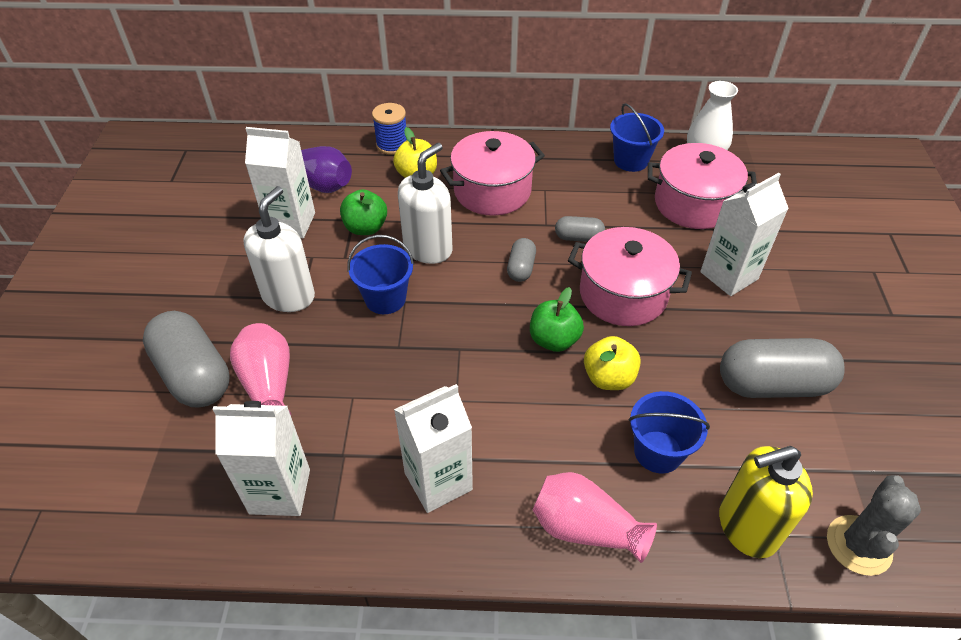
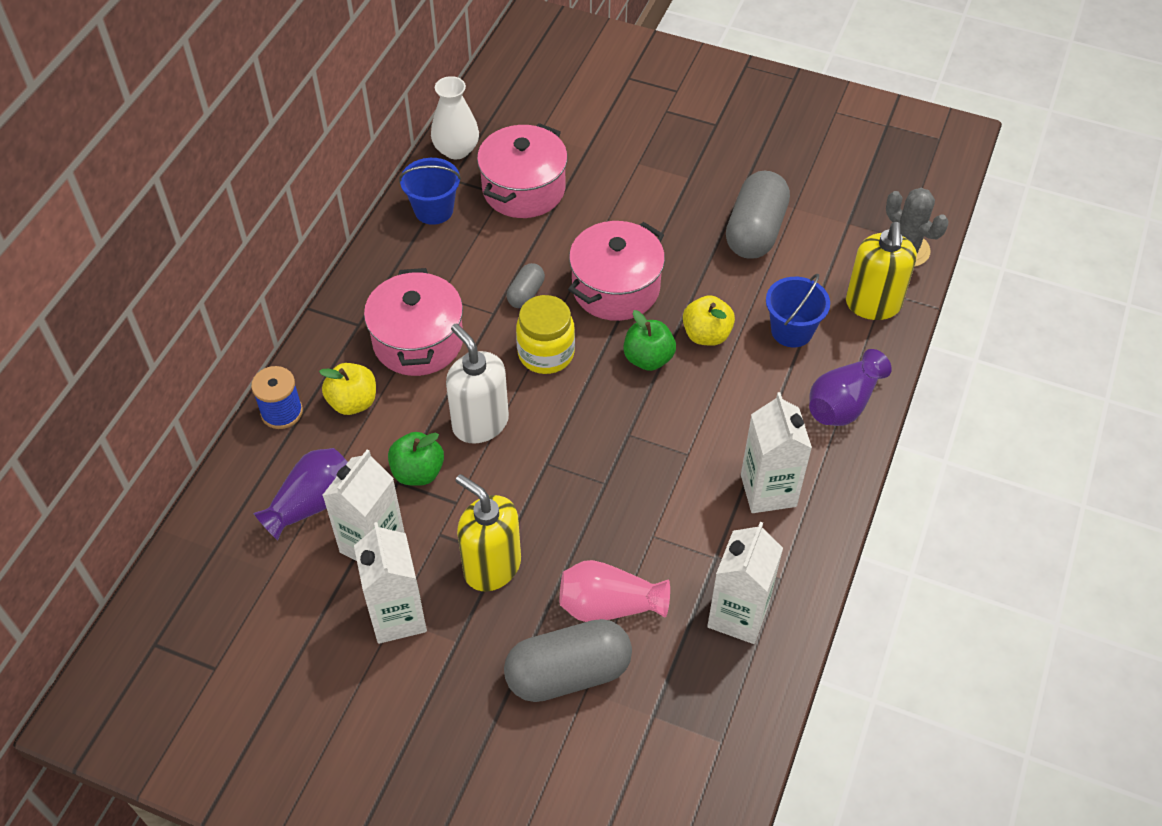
camera: 70 degrees left, 5 degrees up
white soap dispenser [243,186,315,312] -> yellow soap dispenser [455,474,521,591]
blue bucket [347,235,414,314] -> none
grey capsule [507,238,536,282] -> yellow jar [516,295,575,374]
pink vase [533,472,657,563] -> purple vase [809,349,892,426]
white carton [700,173,789,296] -> white carton moved to [354,522,427,644]

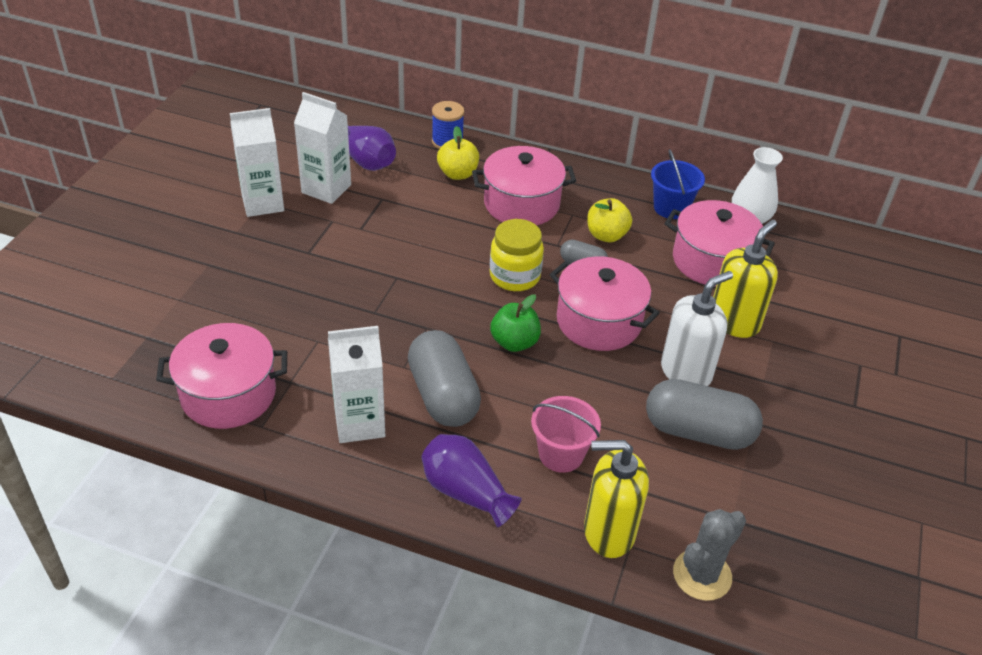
camera: 85 degrees right, 10 degrees down
green apple [388,432,444,486] -> none
white soap dispenser [446,323,509,444] -> white soap dispenser moved to [661,271,733,386]
yellow soap dispenser [455,474,521,591] -> yellow soap dispenser moved to [713,220,778,338]
grey capsule [504,619,632,702] -> grey capsule moved to [408,330,481,427]
pink vase [559,560,670,622] -> none
yellow apple [683,295,735,346] -> yellow apple moved to [587,198,632,242]
white carton [707,522,783,644] -> pink pot [156,323,287,429]
blue bucket [766,274,830,347] -> pink bucket [531,396,601,473]

